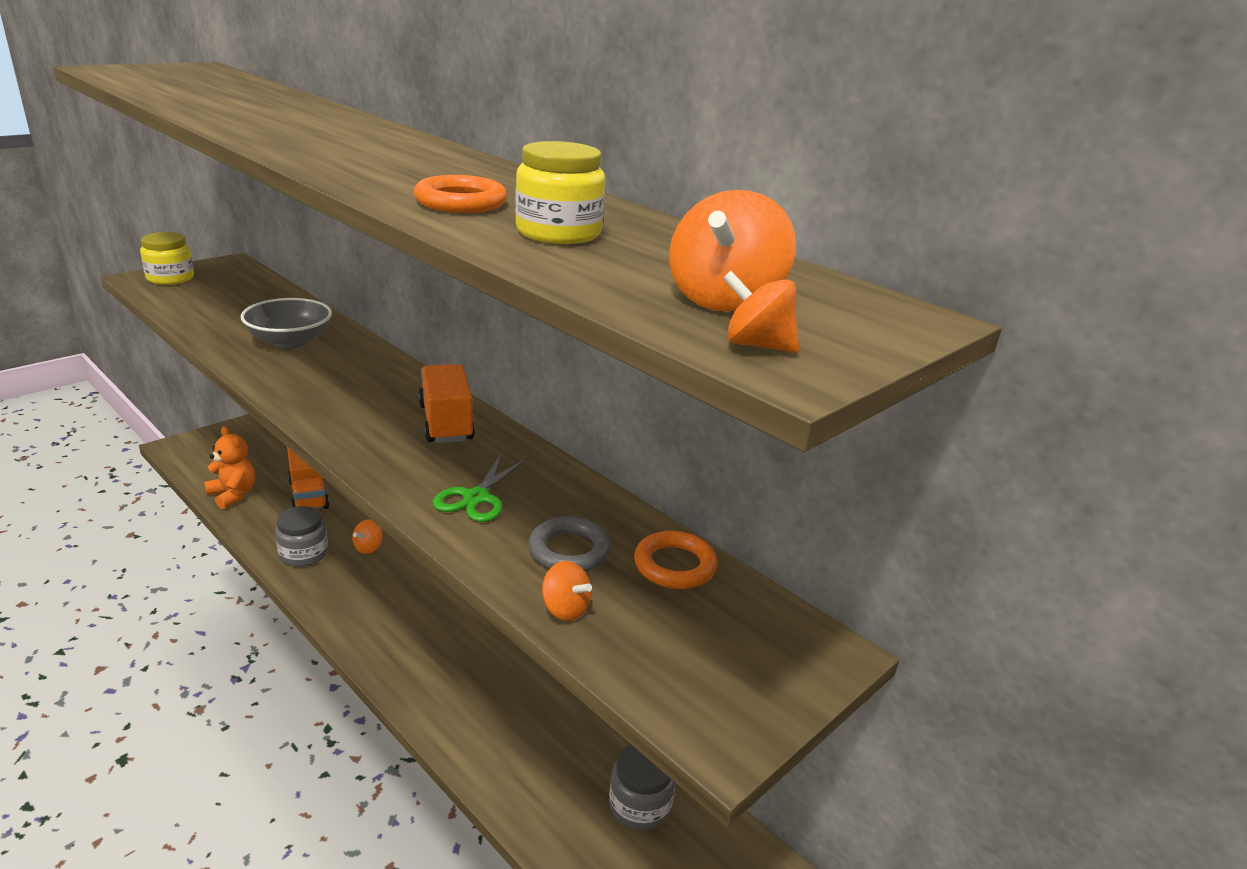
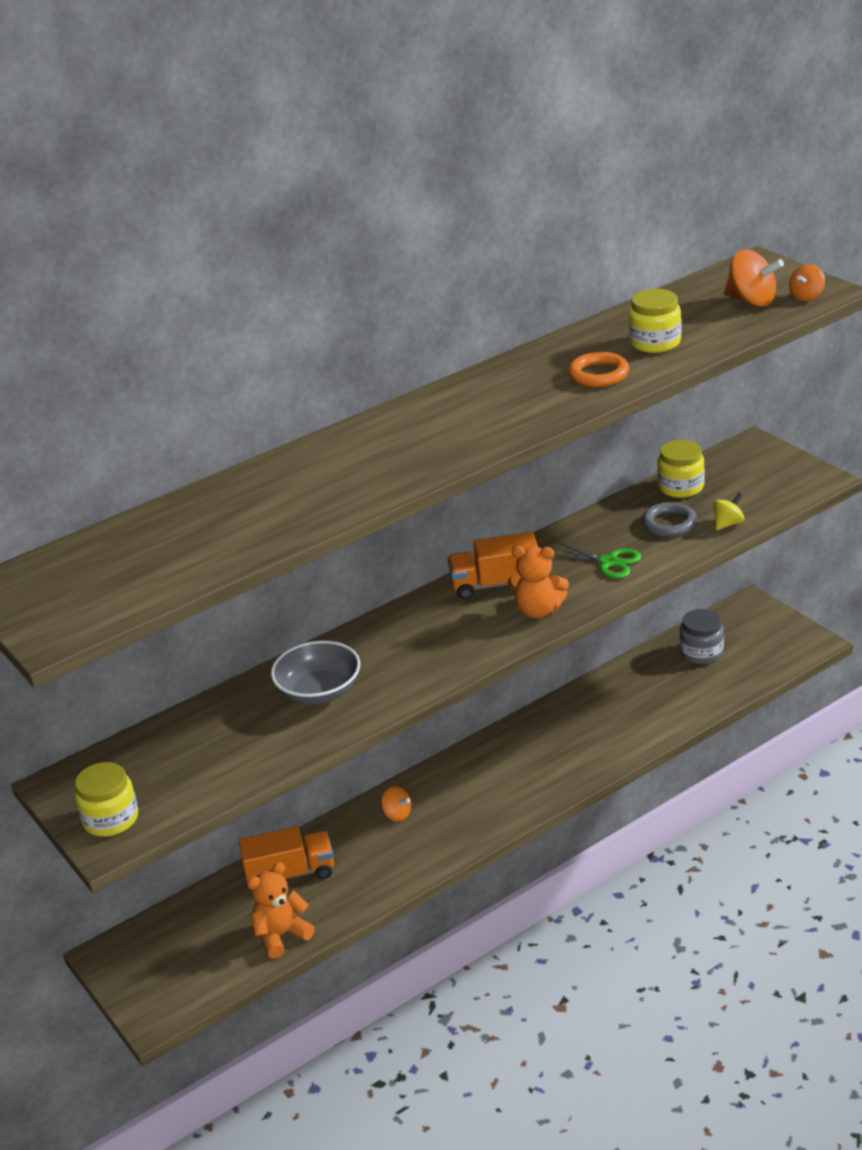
camera: 75 degrees left, 5 degrees up
grey jar [275,506,328,567] -> none
orange spinning top [542,561,592,621] -> yellow spinning top [713,493,745,530]
orange ring [634,531,718,589] -> yellow jar [657,440,705,498]
none -> orange teddy bear [508,546,569,619]

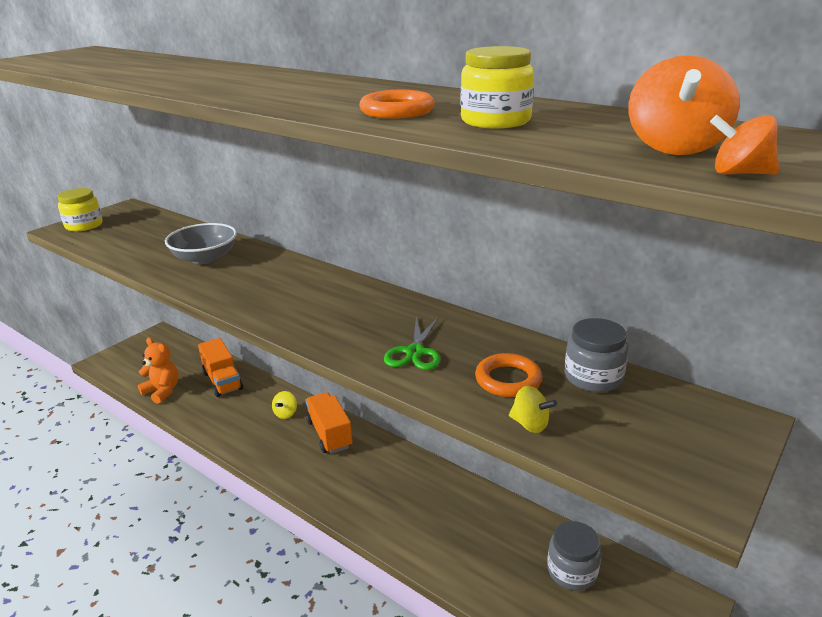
camera: 70 degrees right, 5 degrees down
orange spinning top [381,786,411,822] -> yellow spinning top [272,391,297,419]
orange truck [448,532,538,599] -> orange truck moved to [305,392,353,454]
orange teddy bear [508,546,569,619] -> none
grey ring [642,502,697,537] -> orange ring [475,353,542,397]
yellow jar [657,440,705,498] -> grey jar [565,318,628,392]

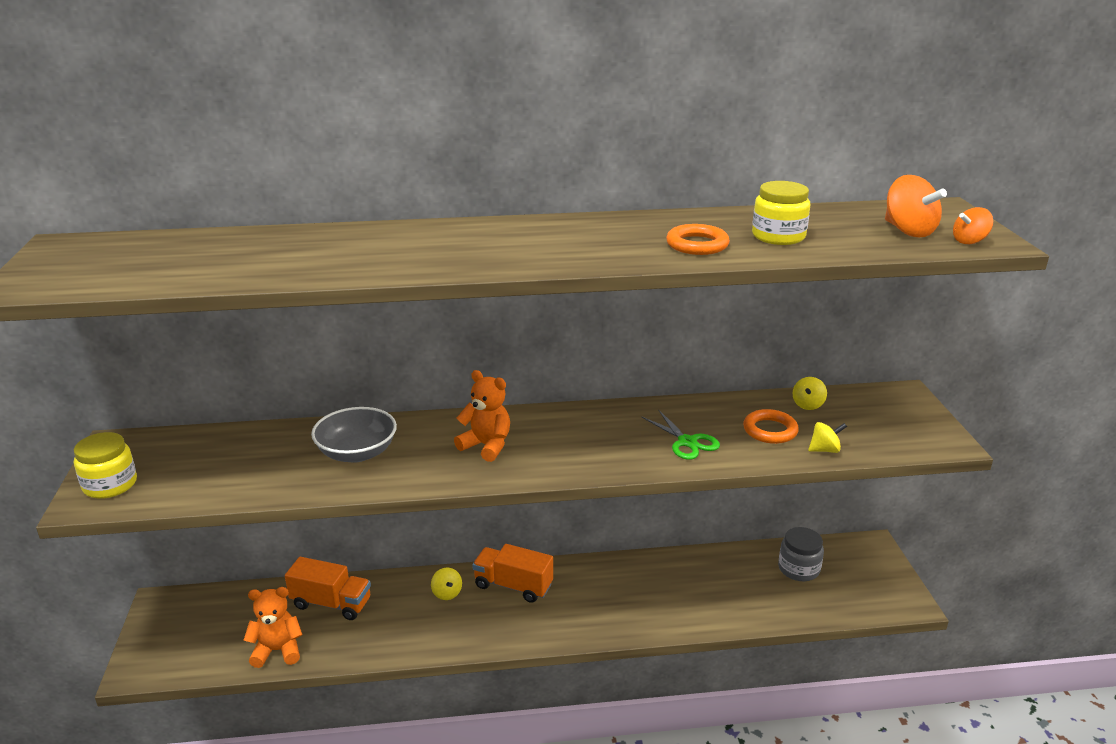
camera: 45 degrees left, 0 degrees up
grey jar [565,318,628,392] -> yellow spinning top [792,377,827,410]
none -> orange teddy bear [454,370,510,462]

